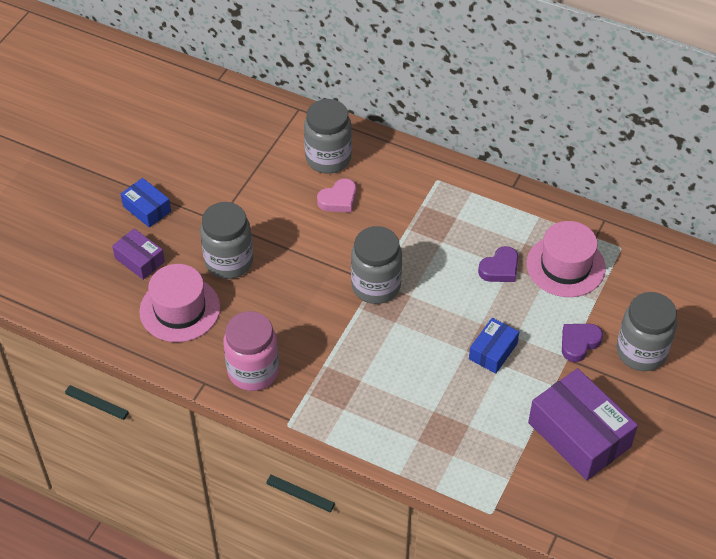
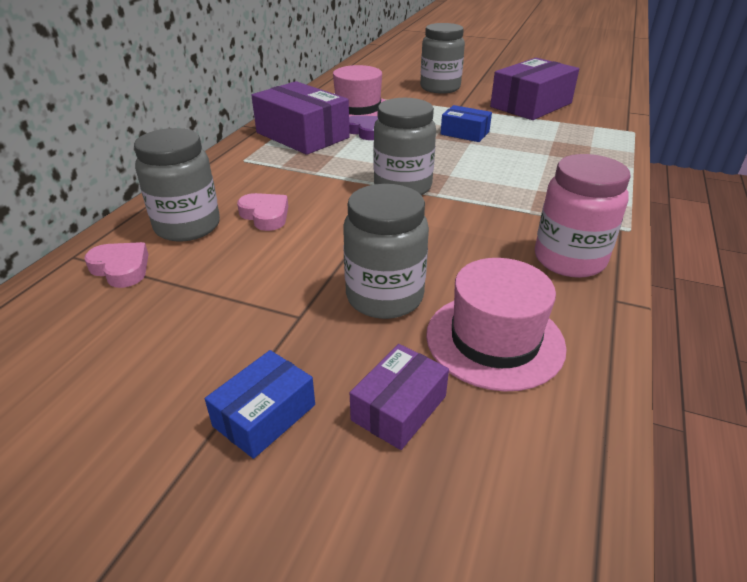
camera: 95 degrees left, 15 degrees down
purple heart [562,324,603,362] -> none
none -> pink heart [84,242,149,288]
none -> purple box [252,81,350,155]

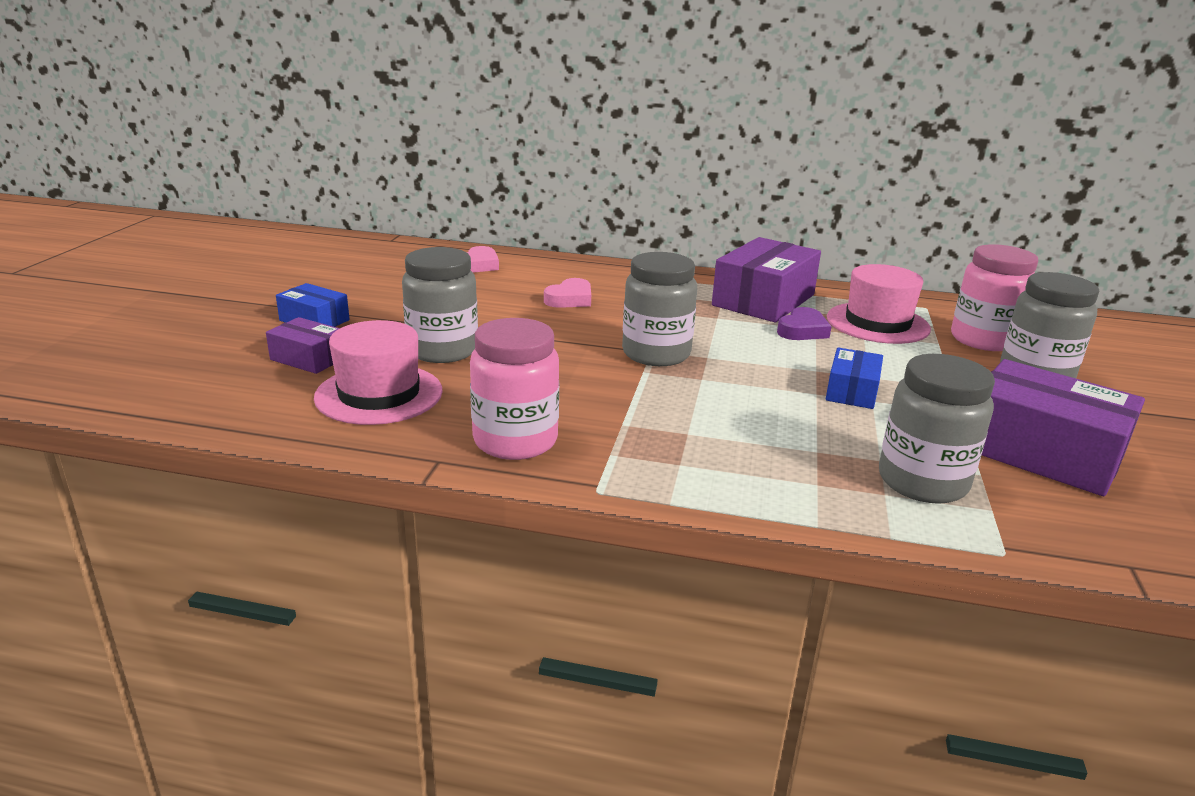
camera: 80 degrees right, 10 degrees down
grey jar [134,128,220,241] -> grey jar moved to [879,354,995,504]
none -> pink jar [951,244,1038,351]

